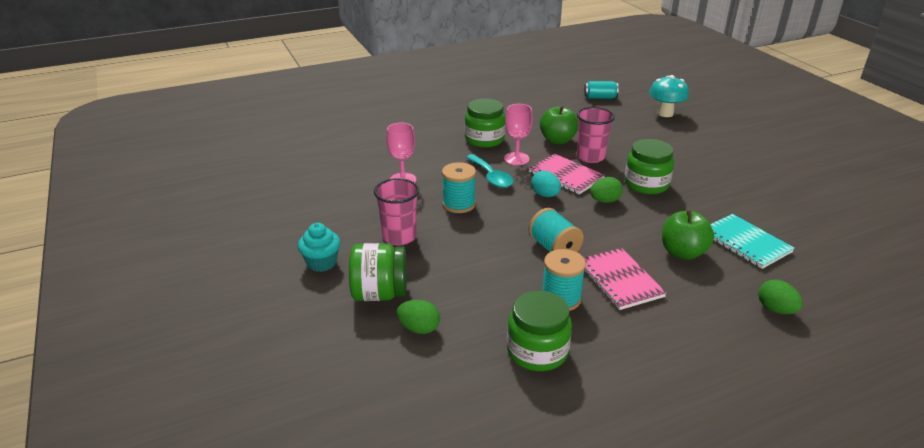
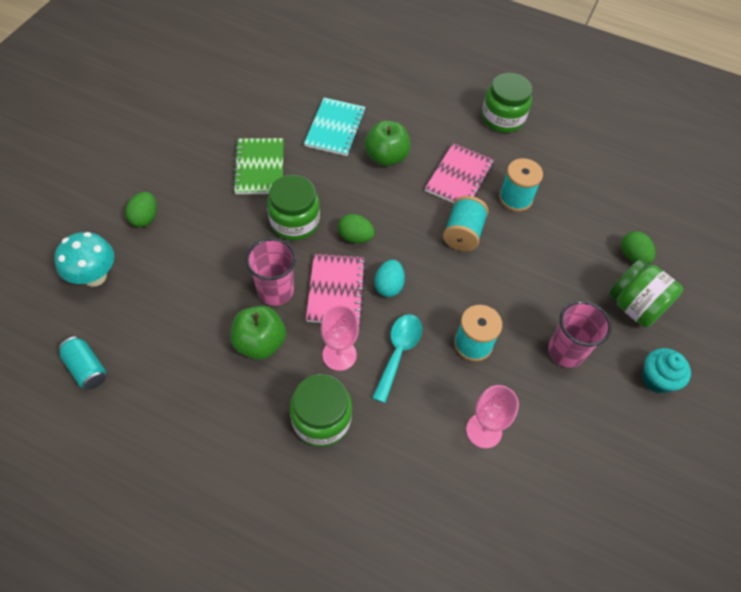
camera: 135 degrees left, 25 degrees up
green jar [507,291,572,371] -> green jar moved to [482,73,532,133]
green egg [758,280,803,314] -> green egg moved to [125,192,157,227]
none -> green notebook [233,138,284,194]

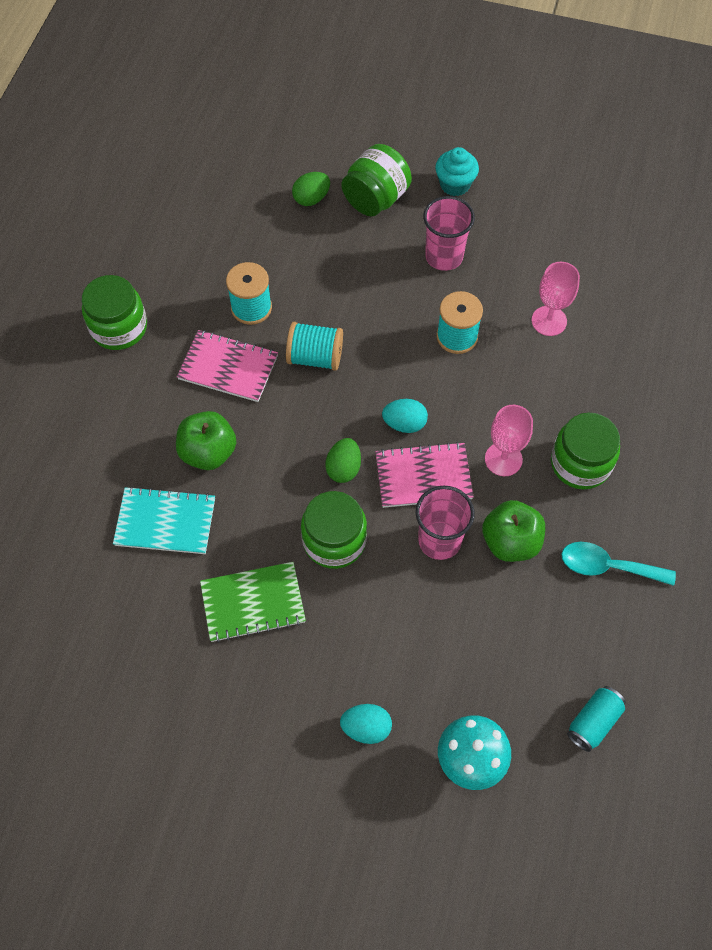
camera: 95 degrees left, 5 degrees up
green egg [125,192,157,227] -> turquoise egg [340,704,392,744]
turquoise spoon [372,314,422,403] -> turquoise spoon moved to [562,542,676,586]

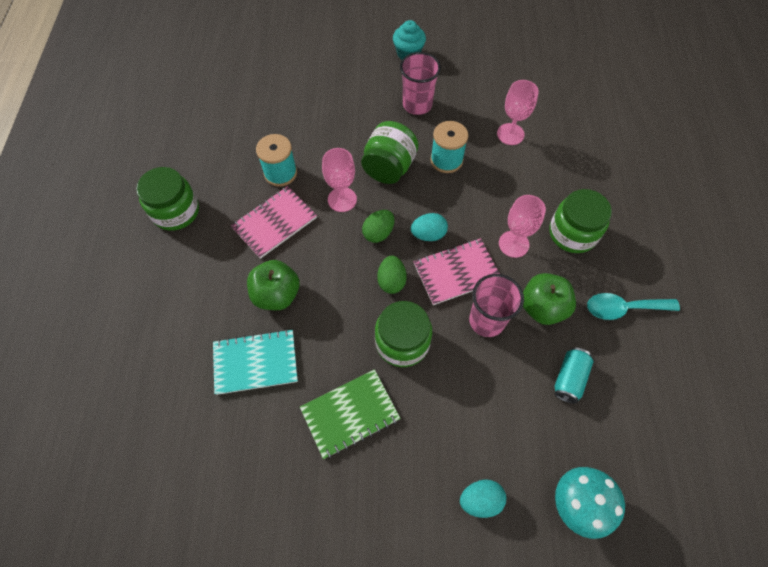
camera: 15 degrees left, 0 degrees up
pink notebook [177,330,278,402] -> pink notebook turned 45 degrees counterclockwise [231,186,317,259]
turquoise spool [286,322,343,371] -> pink goblet [322,148,357,212]
green egg [292,172,330,206] -> green egg moved to [362,210,394,243]
green jar [341,144,412,216] -> green jar moved to [361,121,419,184]
turquoise can [567,686,626,752] -> turquoise can moved to [554,348,594,404]

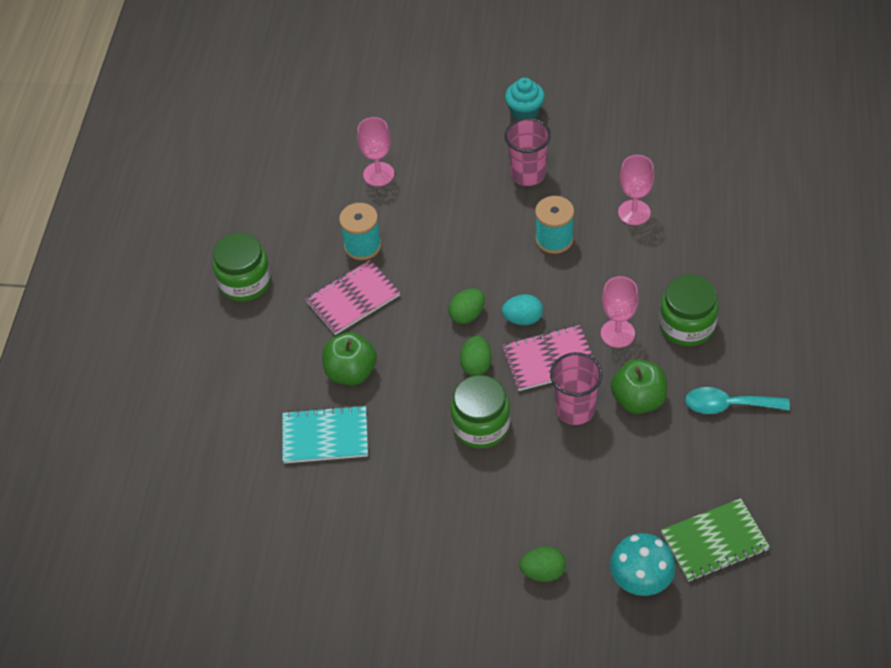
camera: 10 degrees right, 10 degrees down
green notebook [300,369,400,459] -> green notebook moved to [661,498,770,582]
pink goblet [322,148,357,212] -> pink goblet moved to [357,117,394,186]
green jar [361,121,419,184] -> none
turquoise egg [460,479,506,518] -> green egg [519,547,566,582]
turquoise can [554,348,594,404] -> none

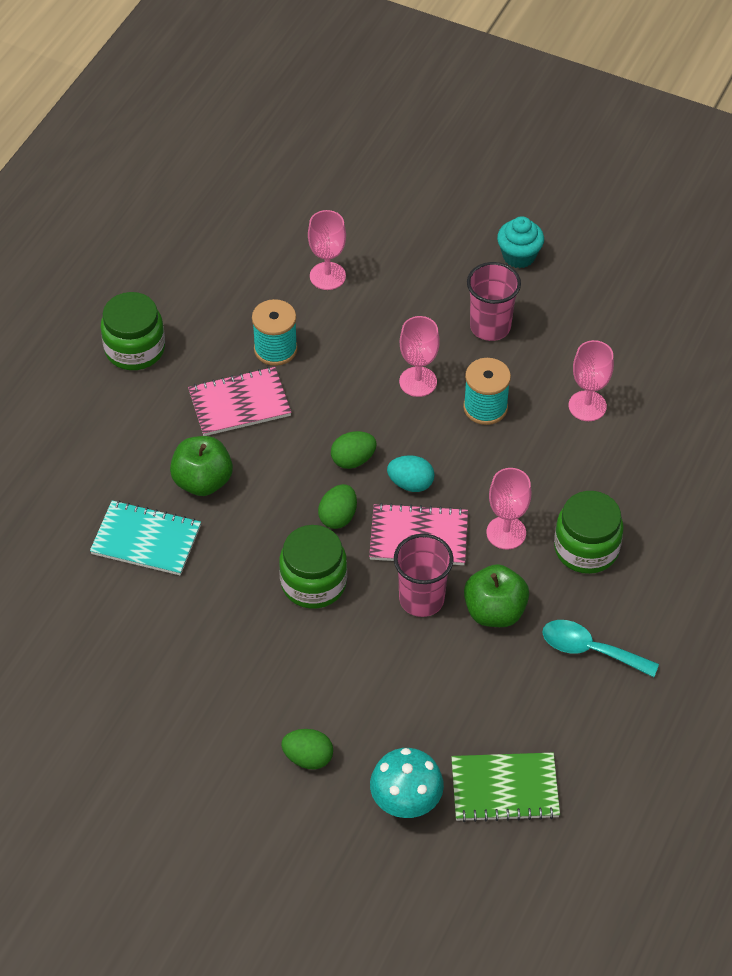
camera: 15 degrees right, 0 degrees up
none -> pink goblet [399,316,440,397]

